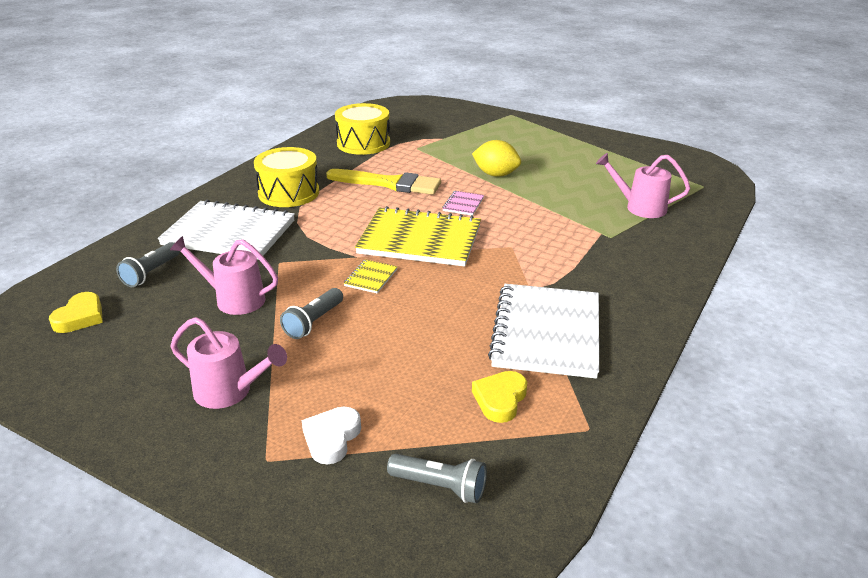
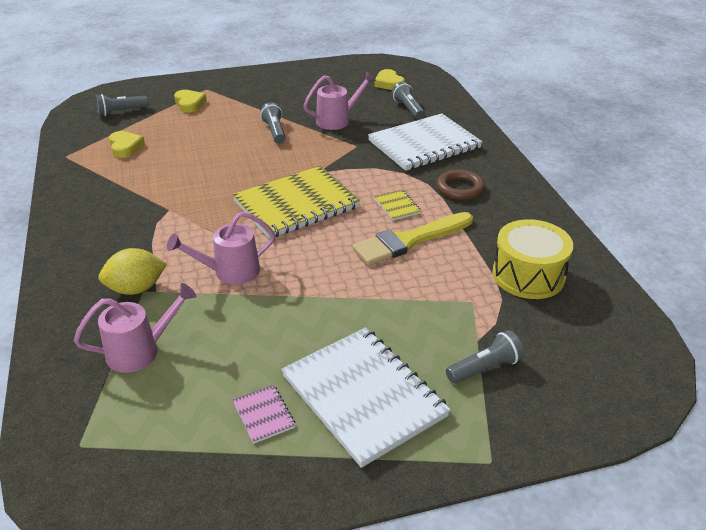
camera: 135 degrees right, 5 degrees up
pink watering can [170,317,287,409] -> pink watering can moved to [167,211,275,285]
yellow drum [254,147,319,207] -> brown ring [437,170,485,200]
white heart [302,407,361,465] -> yellow heart [174,90,207,113]
yellow notebook [344,259,398,293] -> yellow notebook moved to [374,190,421,221]
pink notebook [442,191,484,216] -> pink notebook moved to [233,385,295,444]
yellow lemon [472,140,521,177] -> yellow lemon moved to [98,248,167,295]
white notebook [488,284,599,379] -> white notebook moved to [281,327,451,468]
none -> grey flashlight [446,330,524,384]

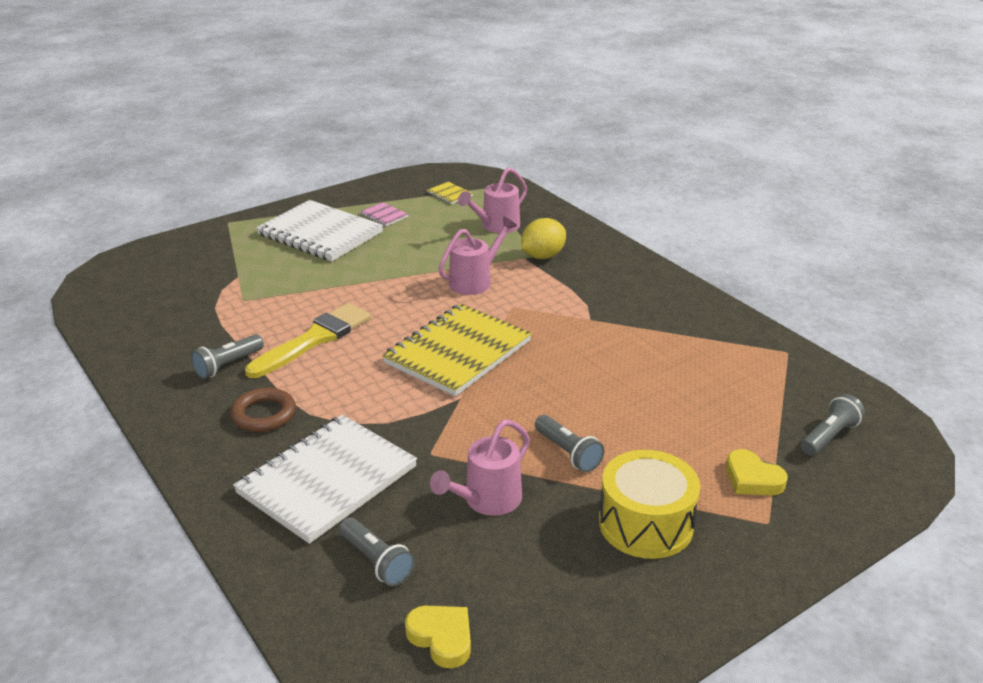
camera: 160 degrees right, 5 degrees down
yellow heart [109,131,145,158] -> none
yellow notebook [374,190,421,221] -> yellow notebook moved to [427,182,473,204]
grey flashlight [446,330,524,384] -> grey flashlight moved to [191,334,264,379]
yellow drum [492,219,573,299] -> yellow drum moved to [599,450,700,559]

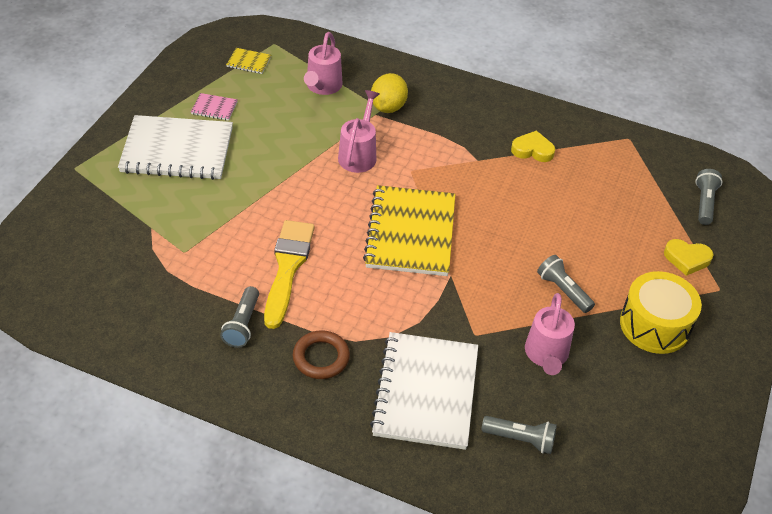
camera: 35 degrees left, 15 degrees up
yellow heart [405,606,471,669] -> yellow heart moved to [511,130,555,162]
grey flashlight [535,415,604,472] -> grey flashlight turned 150 degrees counterclockwise [537,255,595,313]

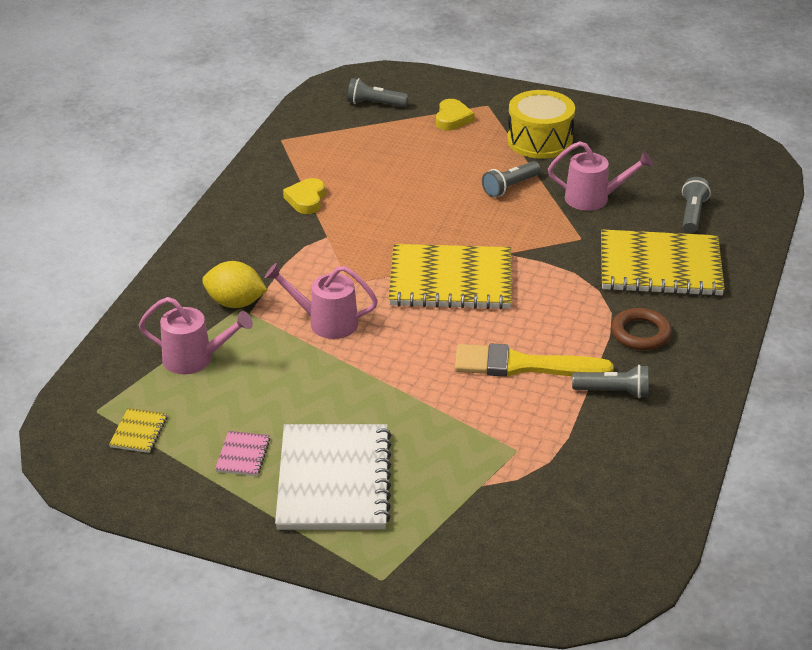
camera: 90 degrees left, 10 degrees down
white notebook [370,332,478,450] -> yellow notebook [601,229,725,296]

